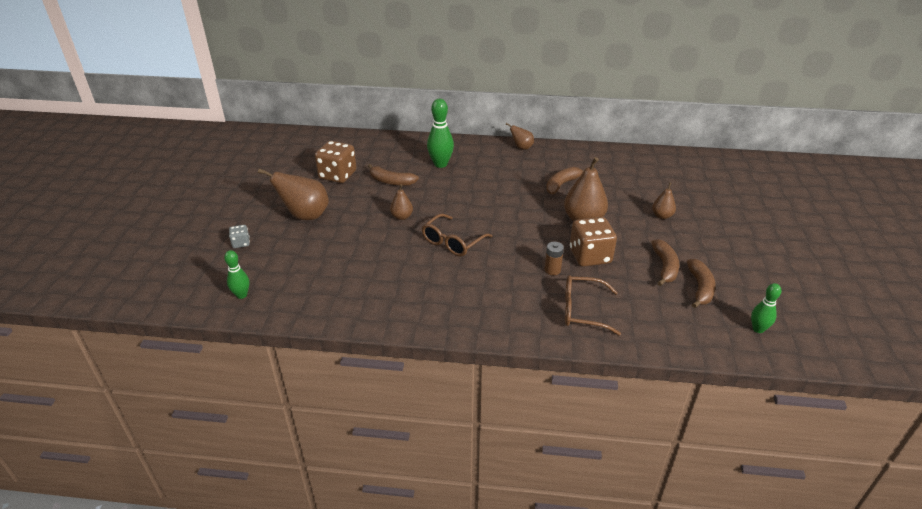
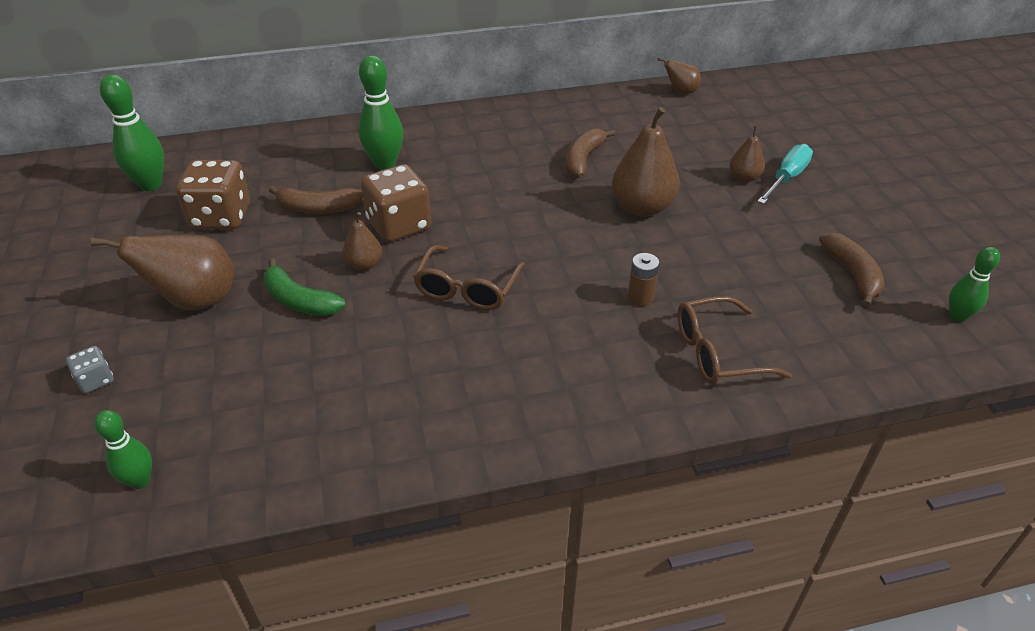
camera: 20 degrees left, 5 degrees up
brown pear [506,123,534,150] -> brown pear moved to [658,58,701,94]
brown dice [570,217,617,267] -> brown dice moved to [361,164,431,242]
brown banana [651,239,679,286] -> none
none -> green bowling pin [100,74,164,191]
none -> green banana [263,258,346,316]
none -> turquoise screwdriver [757,144,813,204]

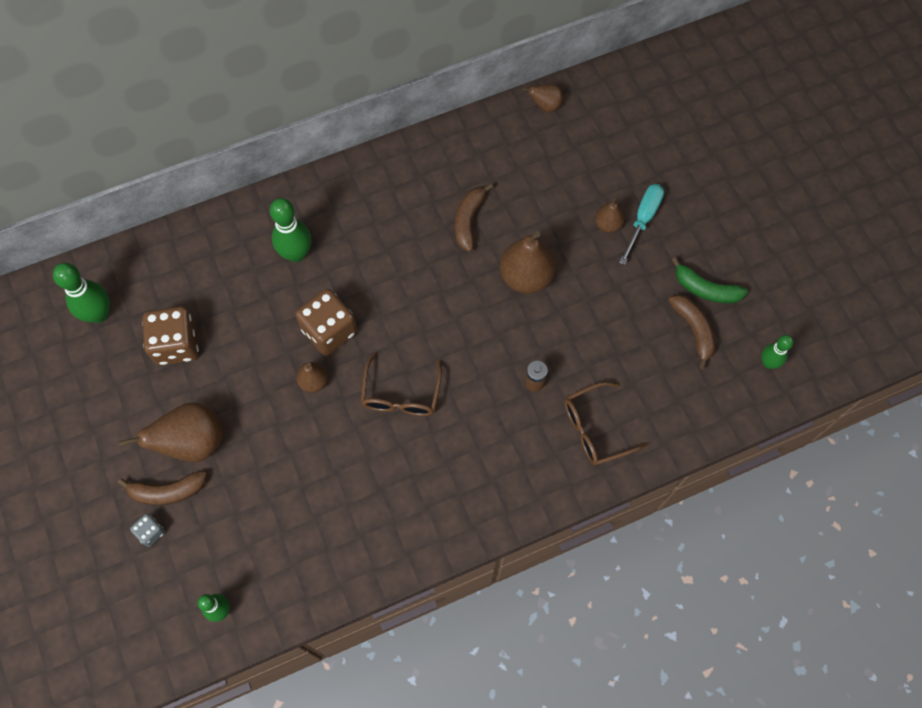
camera: 10 degrees left, 25 degrees up
green banana [263,258,346,316] -> green banana moved to [672,257,748,303]
brown banana [269,186,363,214] -> brown banana moved to [118,471,207,505]

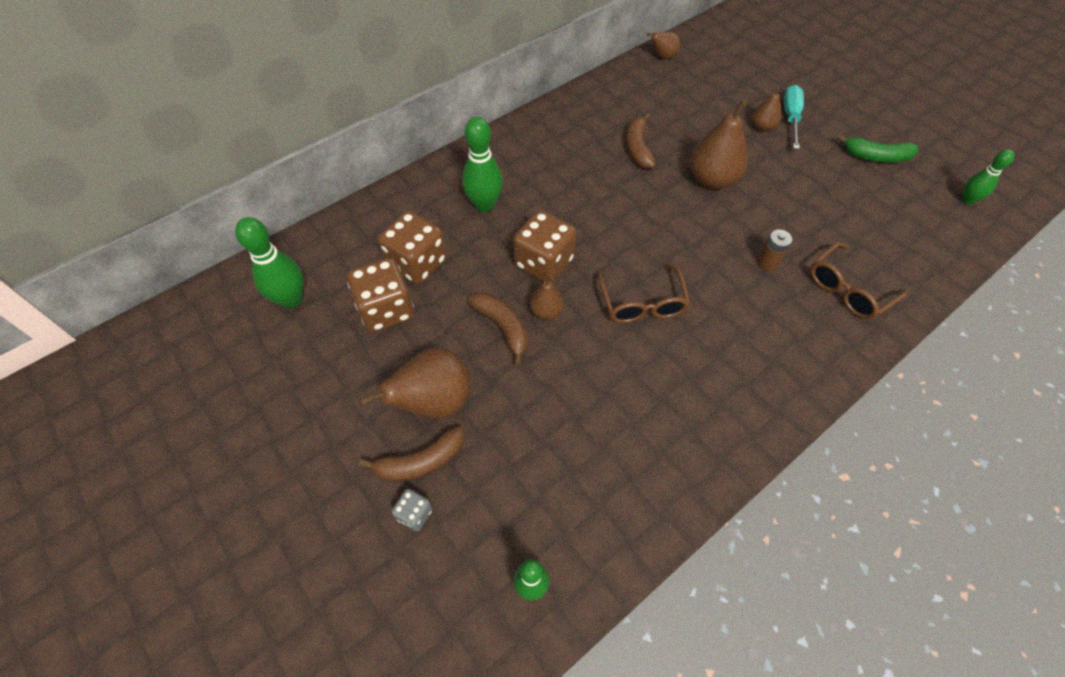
camera: 15 degrees left, 10 degrees down
brown banana [668,295,716,370] -> brown banana moved to [468,293,528,366]
none -> brown dice [378,211,447,284]

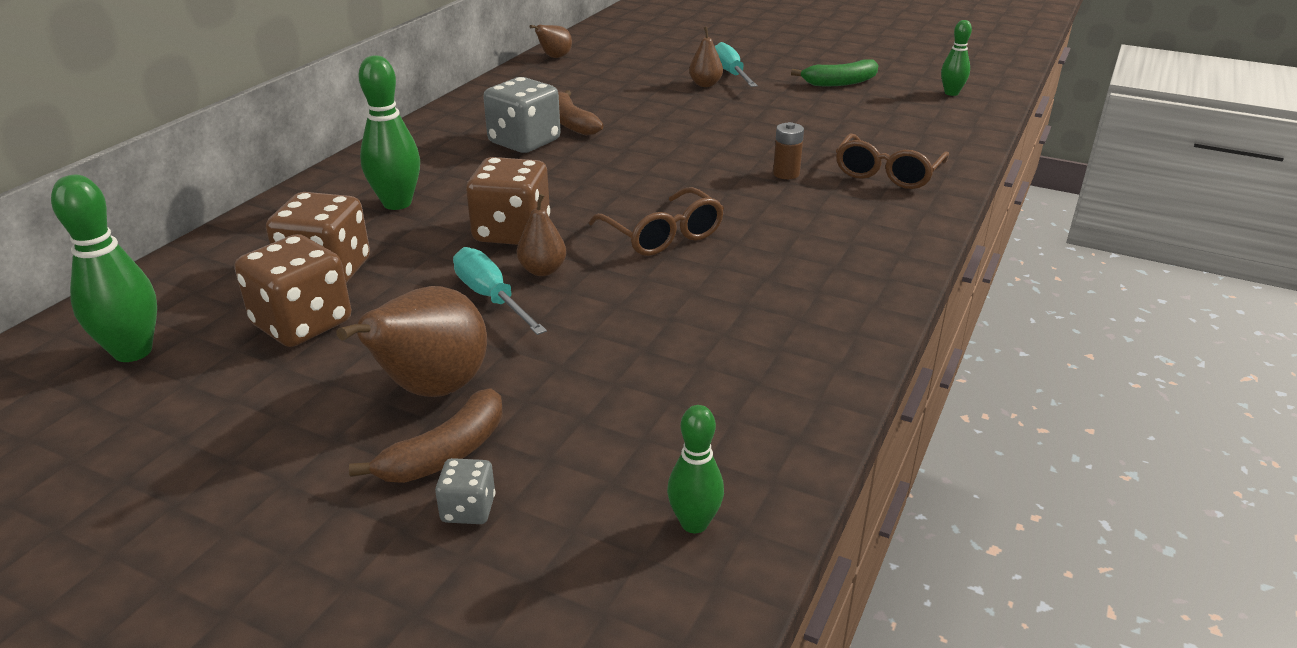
camera: 25 degrees left, 25 degrees down
brown banana [468,293,528,366] -> turquoise screwdriver [453,247,547,335]
brown pear [690,99,748,189] -> none
none -> grey dice [483,77,561,153]

